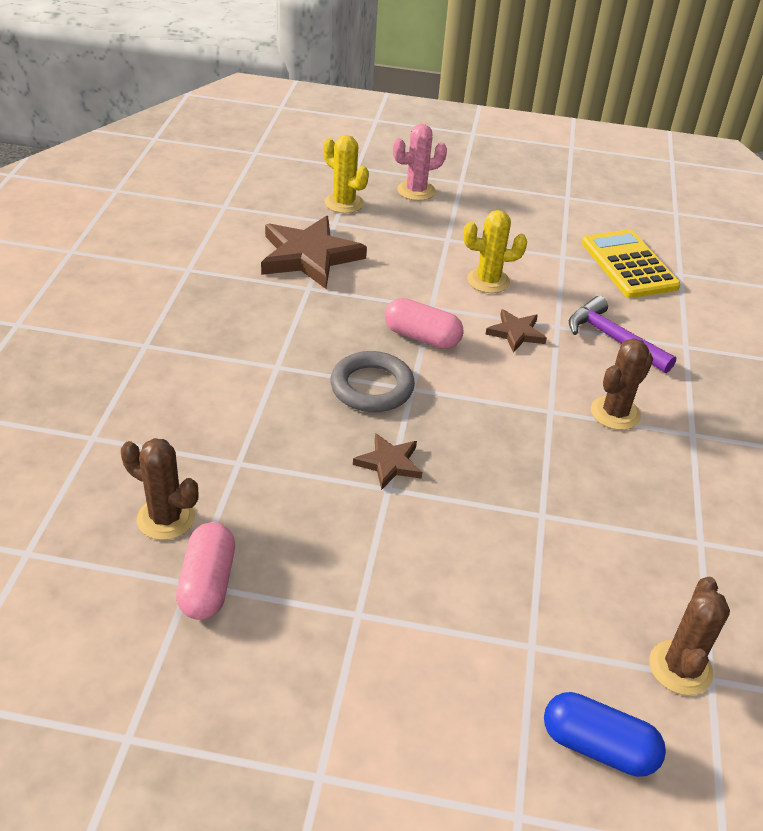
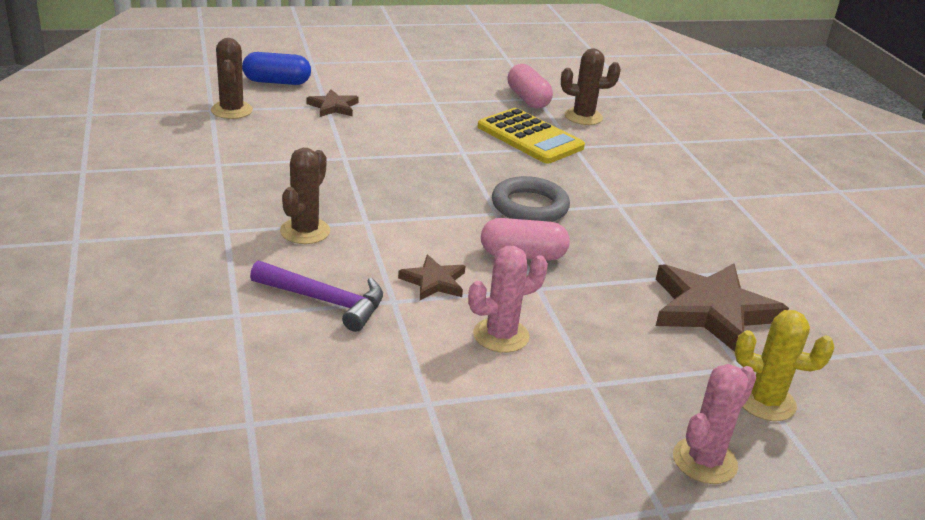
camera: 155 degrees right, 10 degrees down
brown star [353,433,422,490] -> brown star moved to [307,89,359,117]
yellow cactus [463,210,527,293] -> pink cactus [468,246,548,353]
yellow calculator [582,229,681,298] -> yellow calculator moved to [477,108,585,164]

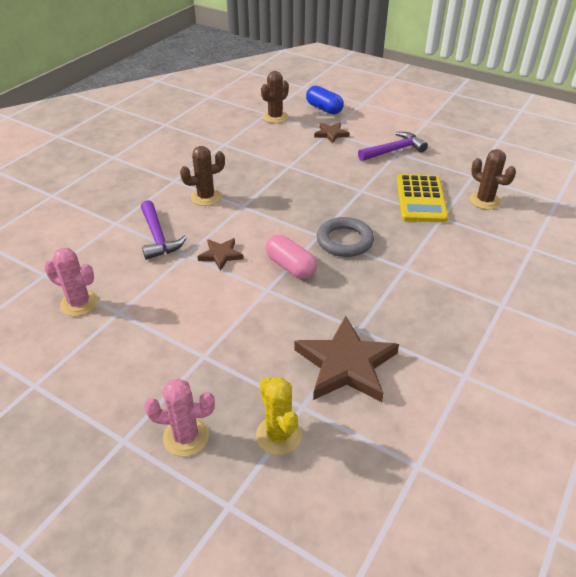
camera: 50 degrees right, 10 degrees up
pink cactus [468,246,548,353] -> pink cactus moved to [44,248,99,316]
pink capsule [508,64,553,108] -> none
none -> purple hammer [358,132,428,161]

